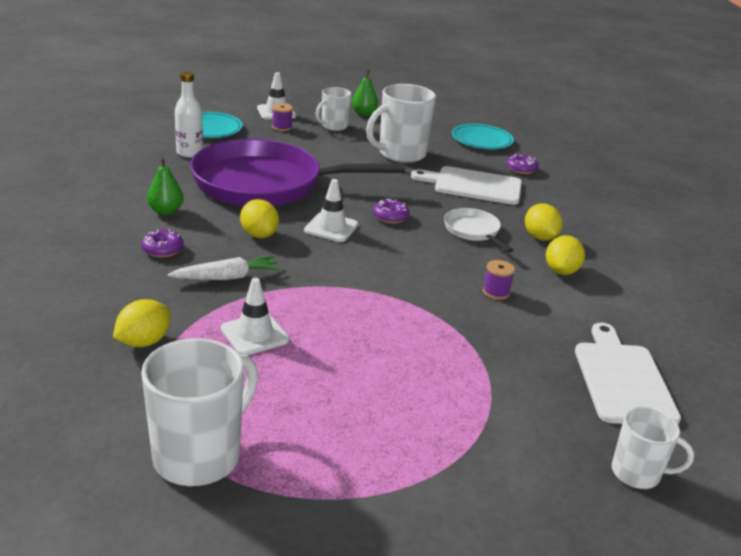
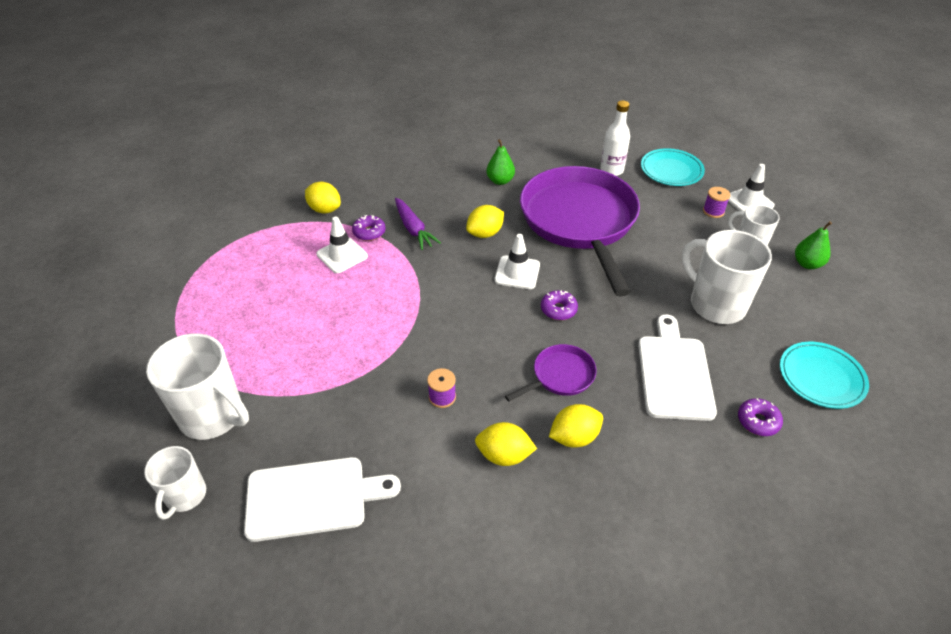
camera: 85 degrees right, 15 degrees up
purple donut [141,229,184,258] -> purple donut moved to [352,215,386,241]
white mug [141,338,258,486] -> white mug moved to [146,333,249,440]
white carrot [168,255,281,280] -> purple carrot [395,198,441,250]
white pan [444,208,513,253] -> purple pan [505,344,597,402]

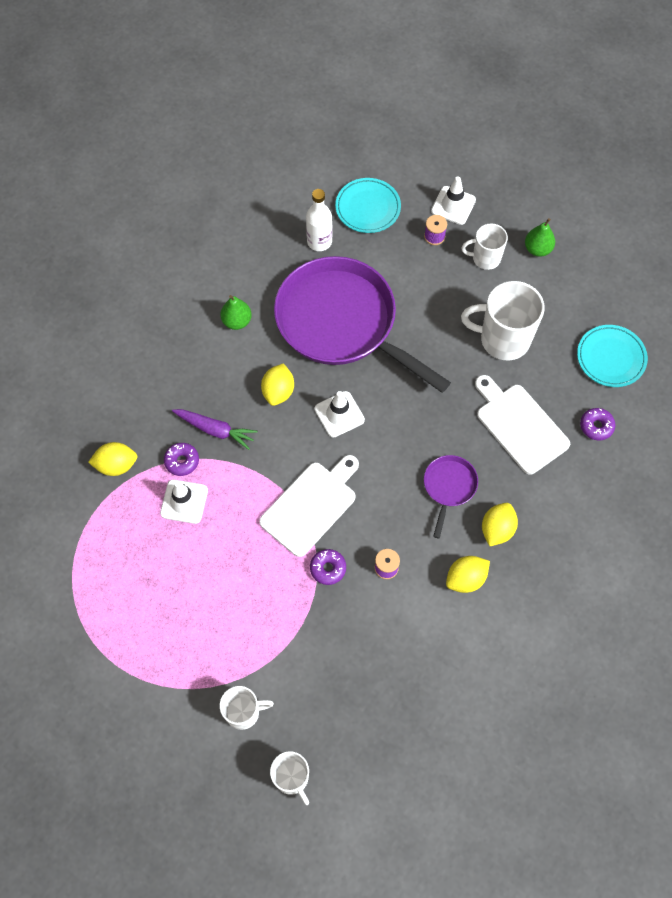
camera: 40 degrees left, 20 degrees up
white mug [146,333,249,440] -> white mug [220,686,274,730], size x0.59
white cutting board [244,457,401,542] -> white cutting board moved to [259,455,359,557]
purple donut [541,290,578,320] -> purple donut moved to [310,549,346,585]

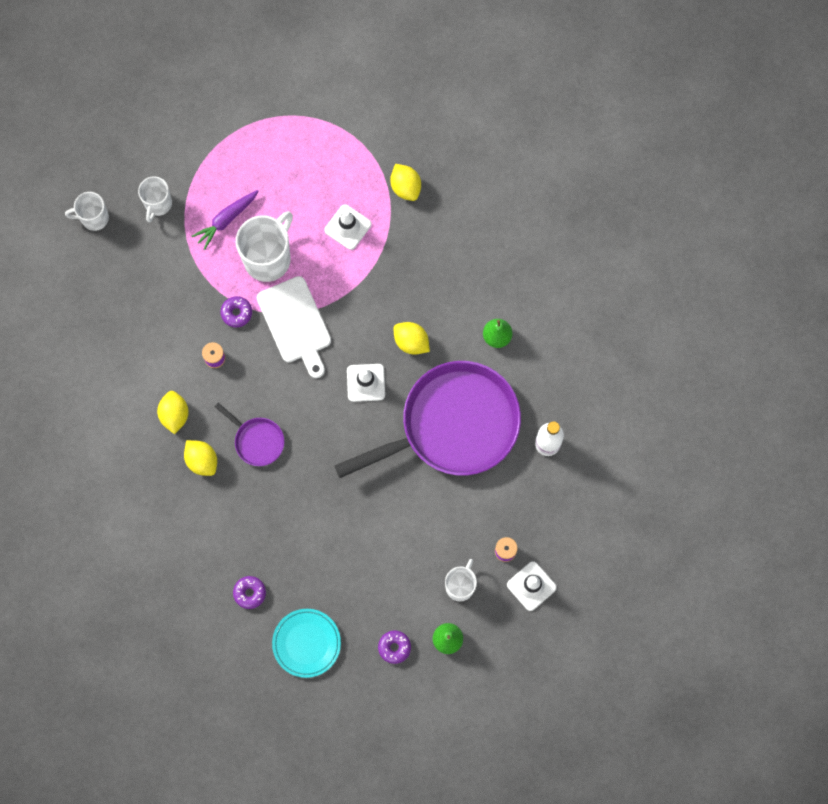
camera: 115 degrees right, 10 degrees up
yellow lemon [88,442,137,476] -> yellow lemon turned 45 degrees counterclockwise [390,164,421,201]
purple donut [164,443,199,476] -> purple donut moved to [378,631,411,664]
purple carrot [172,409,258,450] -> purple carrot moved to [192,190,258,250]
turquoise plate [335,178,401,233] -> none
white mug [461,281,545,360] -> white mug moved to [236,211,293,282]
white cutting board [475,375,570,474] -> none

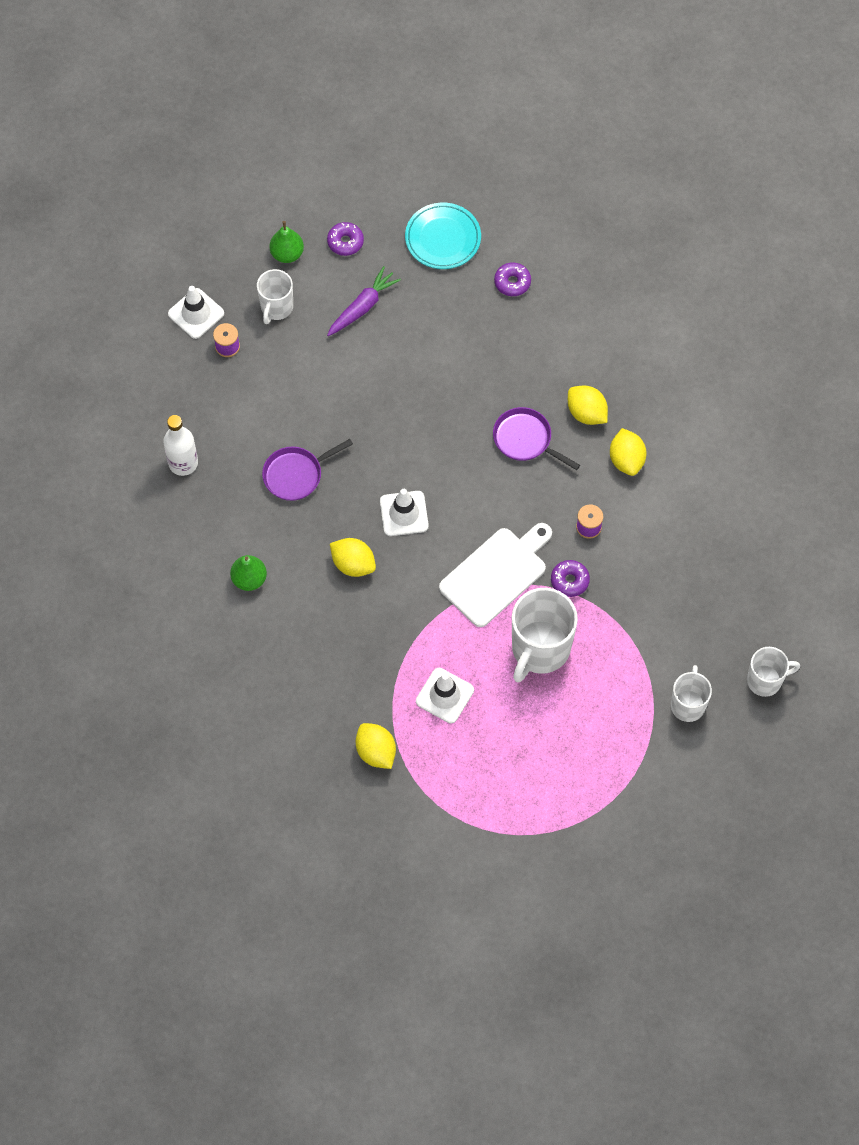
camera: 175 degrees right, 10 degrees down
purple carrot [192,190,258,250] -> purple carrot moved to [327,266,401,336]
white cutting board [257,276,331,378] -> white cutting board turned 75 degrees clockwise [439,523,552,627]
purple pan [334,361,521,478] -> purple pan [262,439,353,501], size x0.42

